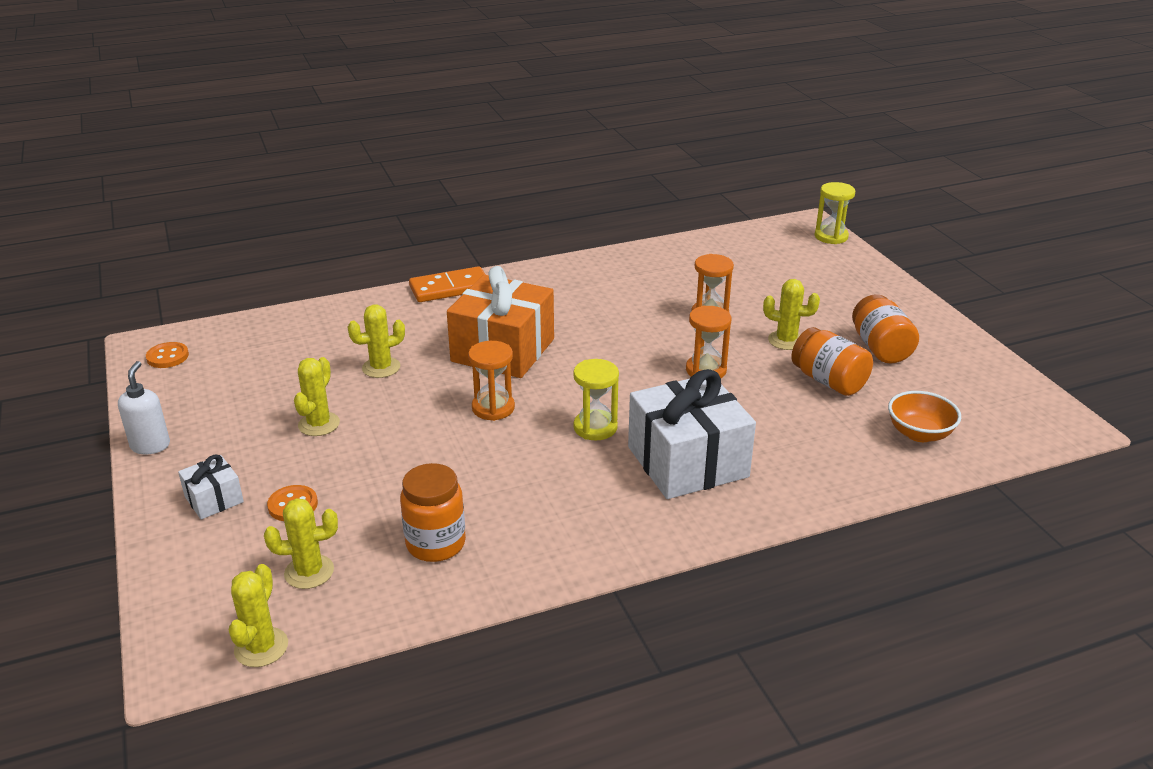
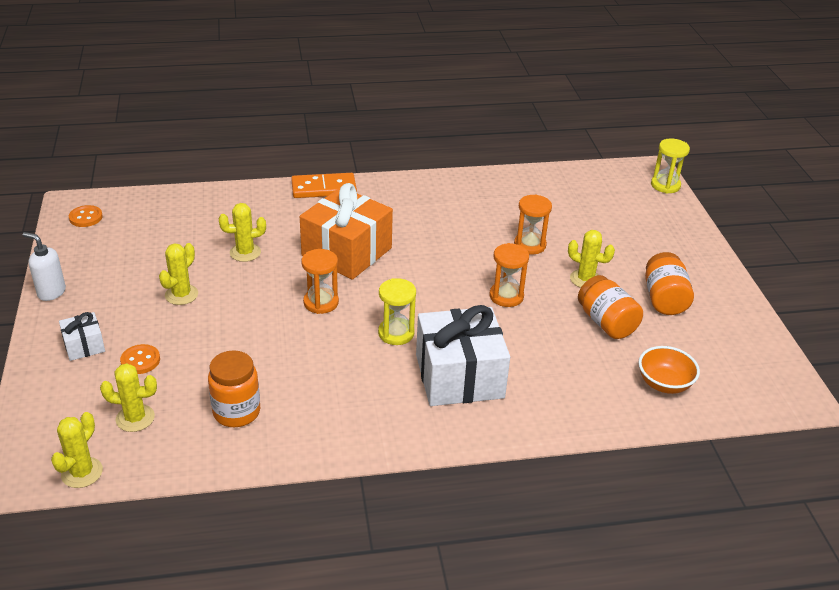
camera: 10 degrees right, 5 degrees up
white soap dispenser [118,361,170,454] -> white soap dispenser turned 75 degrees counterclockwise [23,232,66,301]

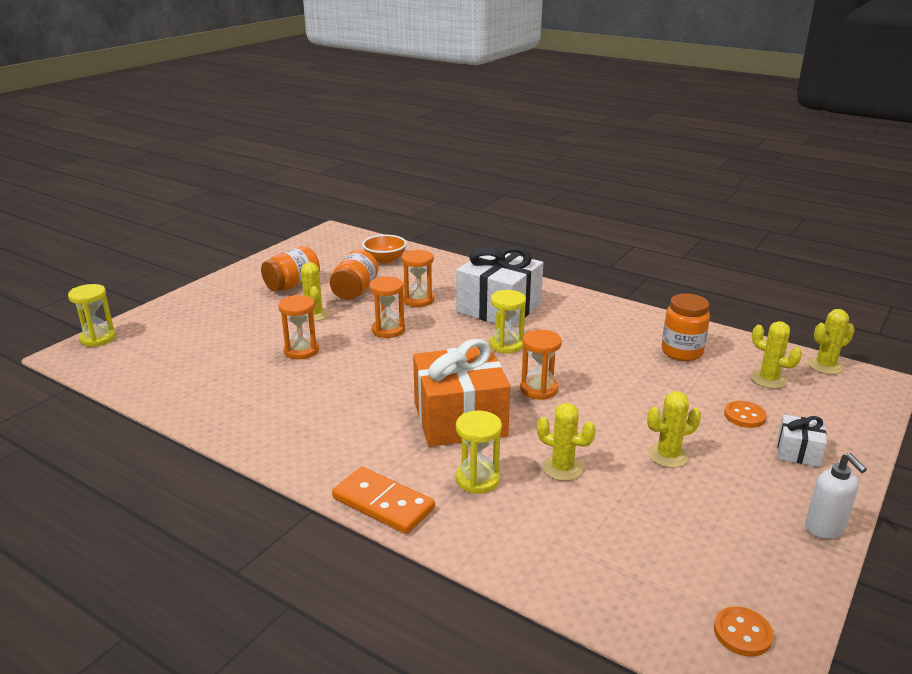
camera: 135 degrees left, 10 degrees down
none -> orange hourglass [402,249,434,307]
none -> yellow hourglass [456,410,502,494]

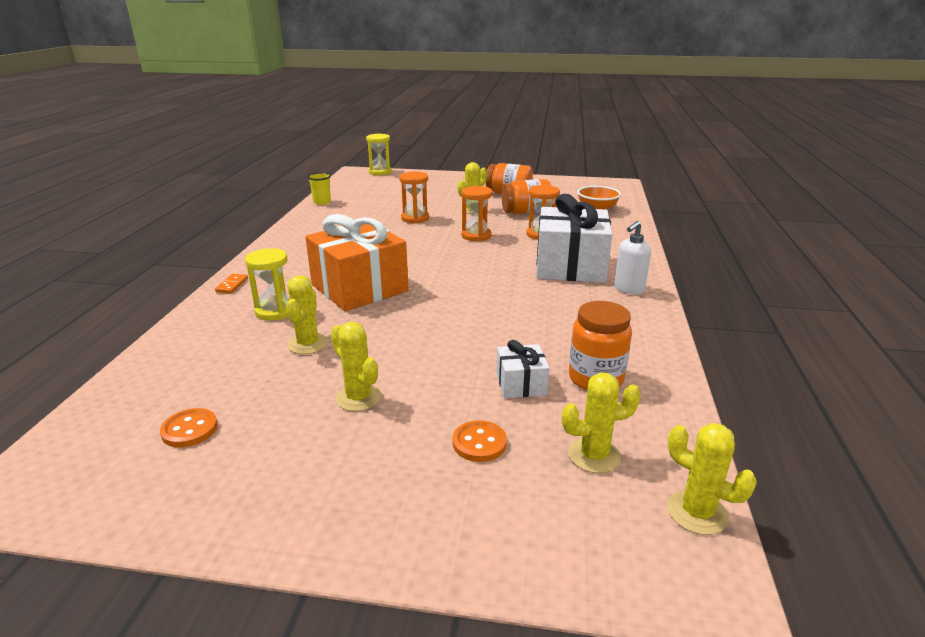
camera: 65 degrees right, 0 degrees up
orange domino [332,467,435,534] -> orange domino [215,274,248,293], size x0.47
yellow hourglass [490,290,526,353] -> none
orange hourglass [520,330,562,400] -> none
orange button [714,607,773,657] -> orange button moved to [160,408,218,448]
yellow cactus [751,321,802,389] -> yellow cactus turned 60 degrees clockwise [562,373,641,473]
white gift [777,415,827,467] -> white gift moved to [496,340,549,398]
white soap dispenser [805,453,867,539] -> white soap dispenser moved to [614,221,651,295]
none -> yellow cup [308,173,331,205]

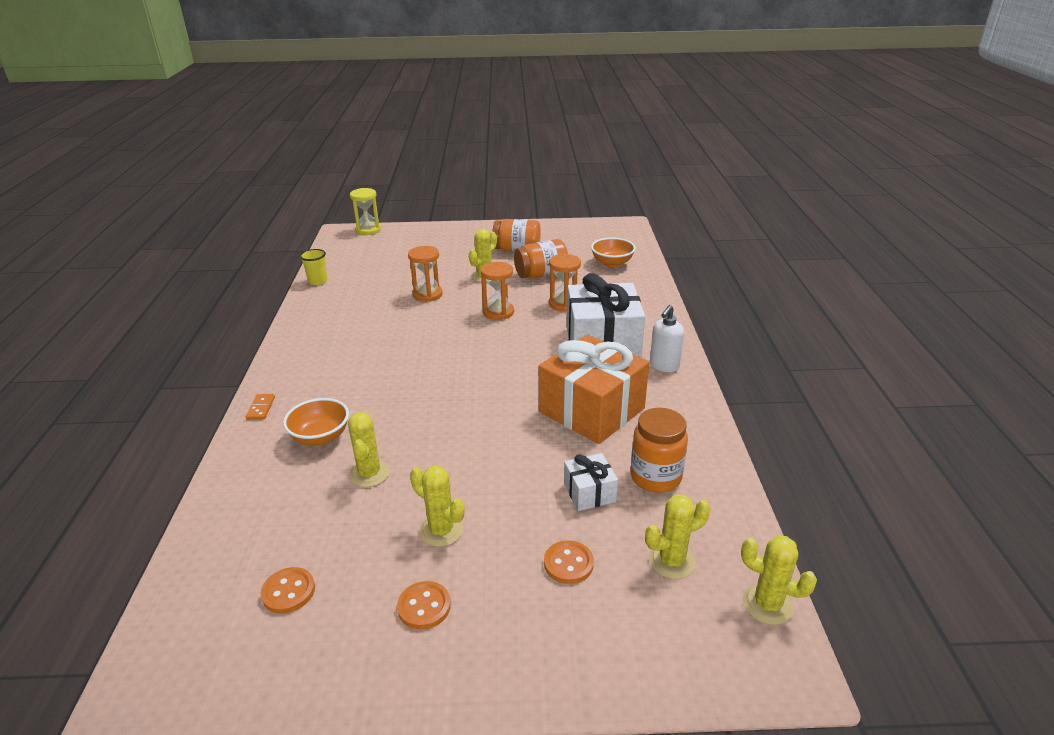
camera: 10 degrees left, 5 degrees up
yellow hourglass [245,248,290,321] -> orange bowl [283,398,349,446]
orange gift [305,214,409,311] -> orange gift moved to [539,334,649,444]
none -> orange button [397,581,451,630]

